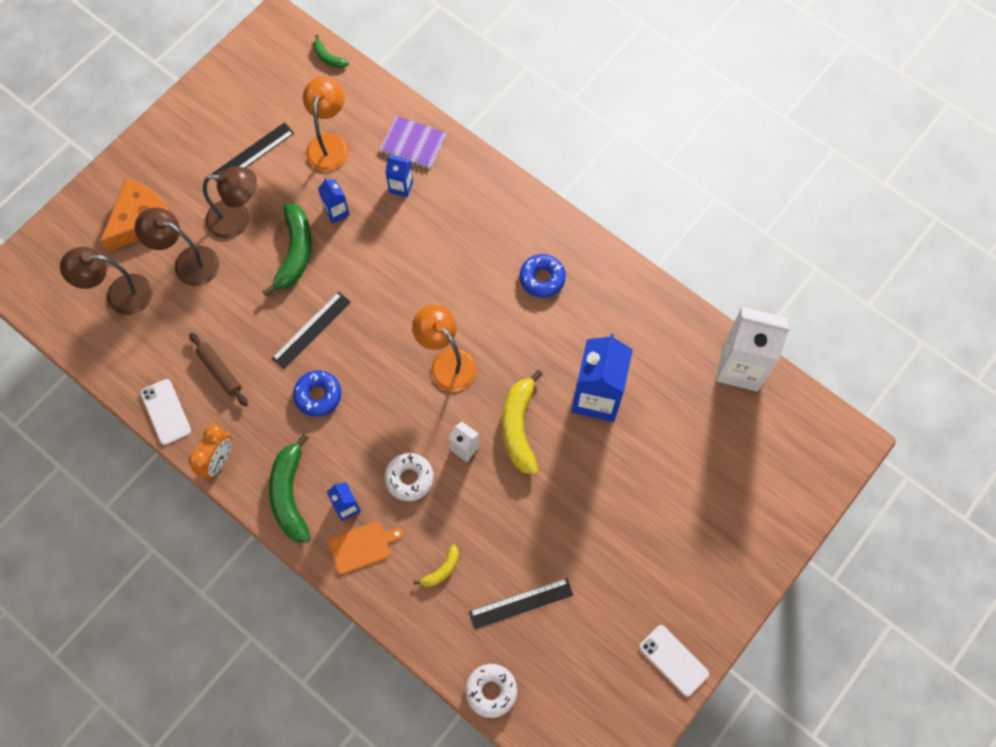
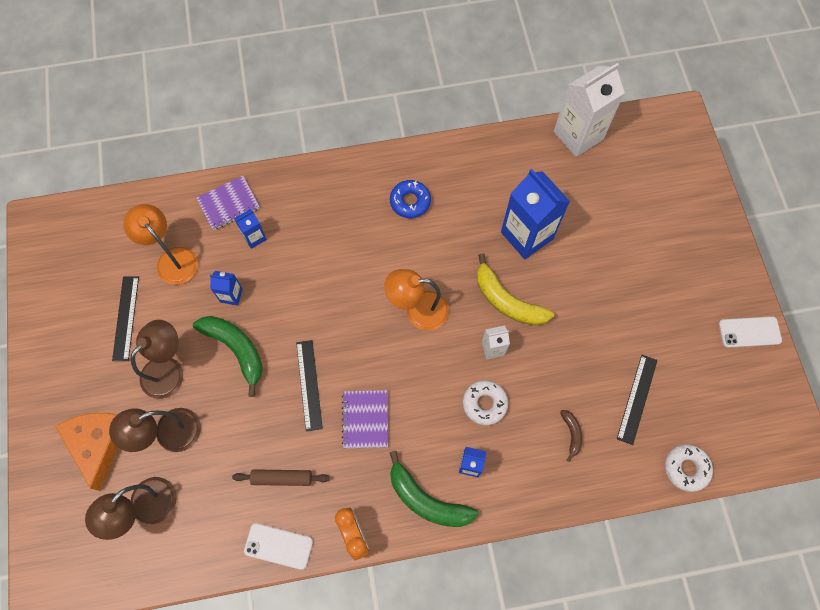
camera: 50 degrees left, 0 degrees up
blue donut [293,370,341,417] -> purple notebook [342,390,388,448]
green banana [313,35,349,68] -> none
orange cutting board [328,522,403,574] -> none
yellow banana [414,544,459,587] -> brown banana [560,410,582,462]

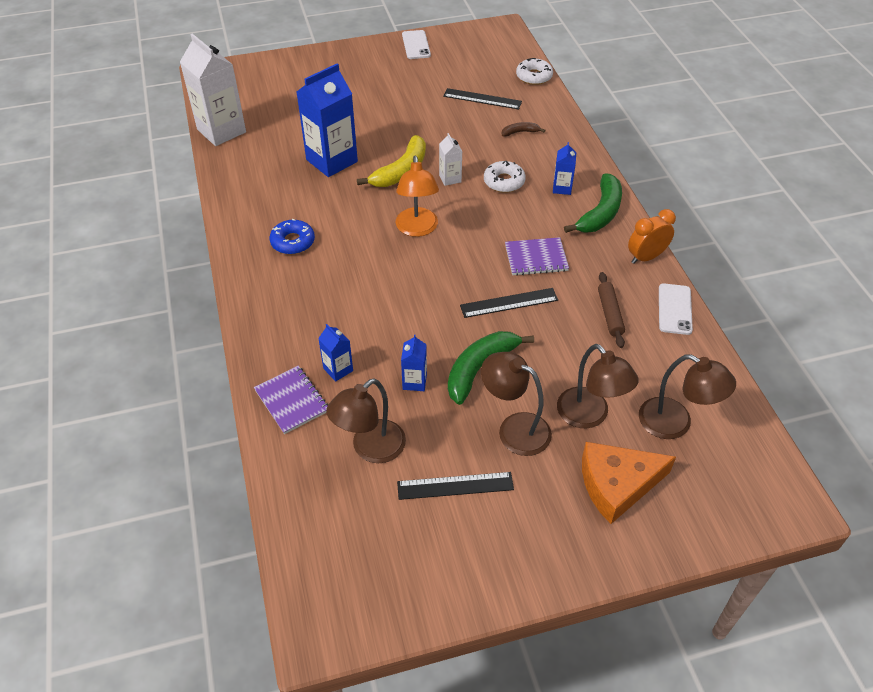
camera: 95 degrees left, 20 degrees down
orange lamp [123,204,198,285] -> brown lamp [326,379,406,463]

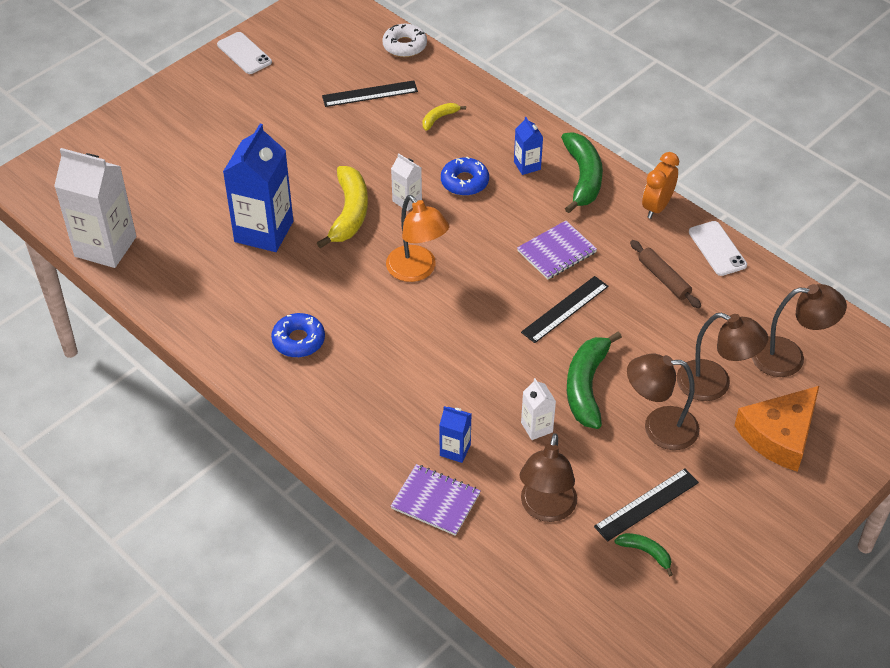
camera: 30 degrees left, 0 degrees up
blue carton [401,334,427,391] -> white carton [521,378,556,440]
white donut [484,160,526,193] -> blue donut [441,156,489,196]
brown banana [502,122,545,137] -> yellow banana [423,103,466,131]
none -> green banana [614,533,673,576]

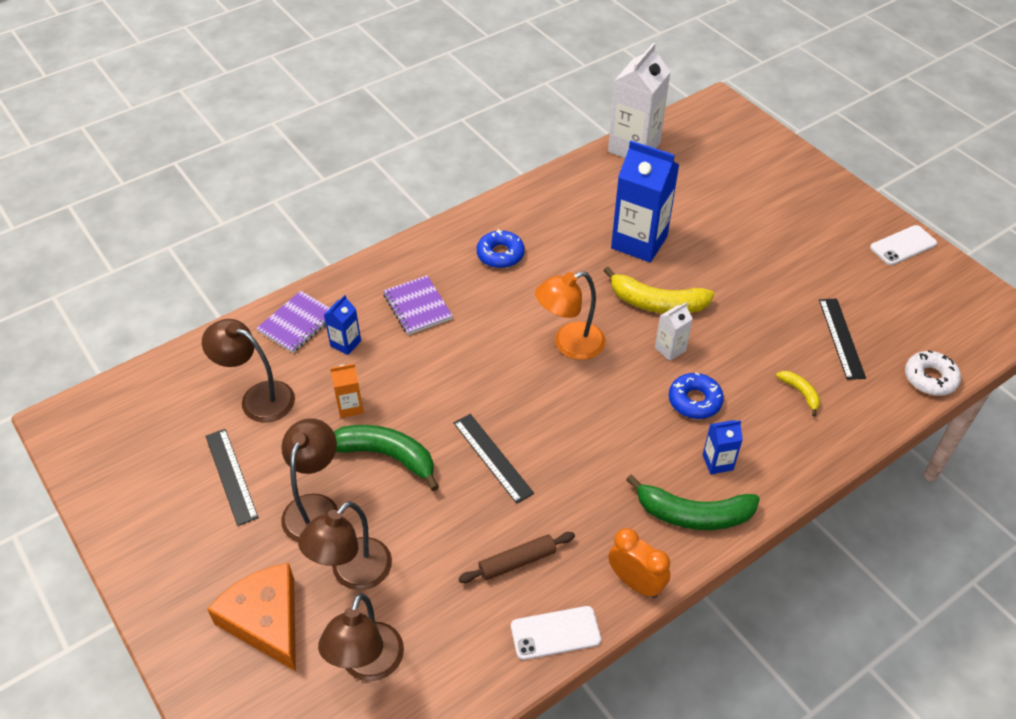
camera: 100 degrees right, 0 degrees up
purple notebook [517,221,597,279] -> purple notebook moved to [383,275,453,335]
white carton [521,378,556,440] -> orange carton [330,363,364,418]
green banana [614,533,673,576] -> none

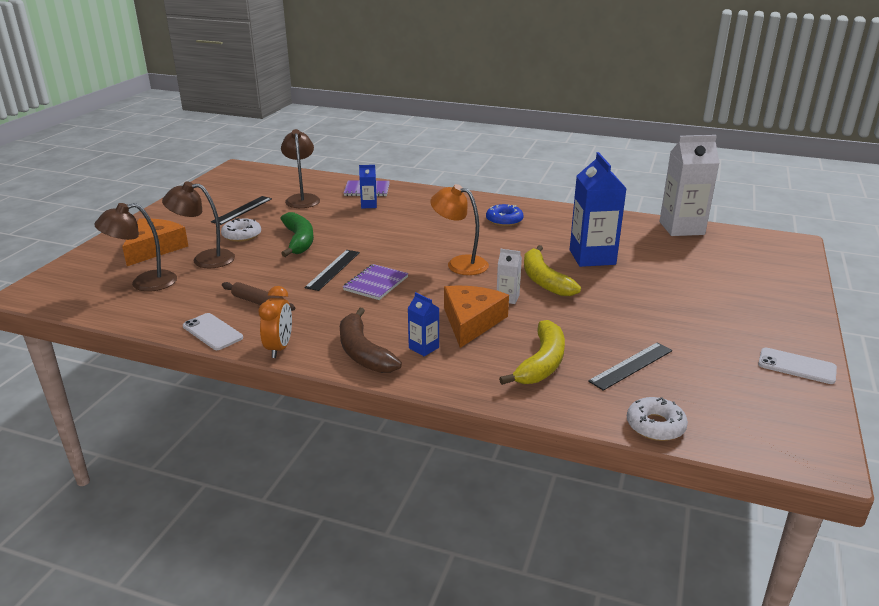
camera: 55 degrees right, 20 degrees down
brown lamp [281,418,338,542] -> white donut [221,218,261,242]
orange carton [330,363,364,418] -> none
purple notebook [383,275,453,335] -> purple notebook moved to [343,264,408,300]
green banana [626,475,760,530] -> brown banana [340,308,402,373]
blue donut [669,373,724,419] -> orange cheese [444,285,509,348]
yellow banana [776,371,820,417] -> yellow banana [499,320,565,385], size x2.00

